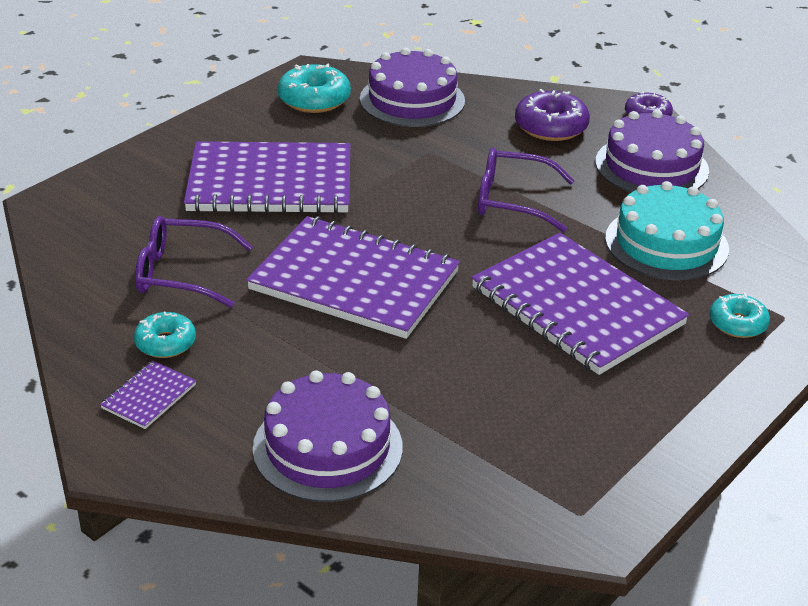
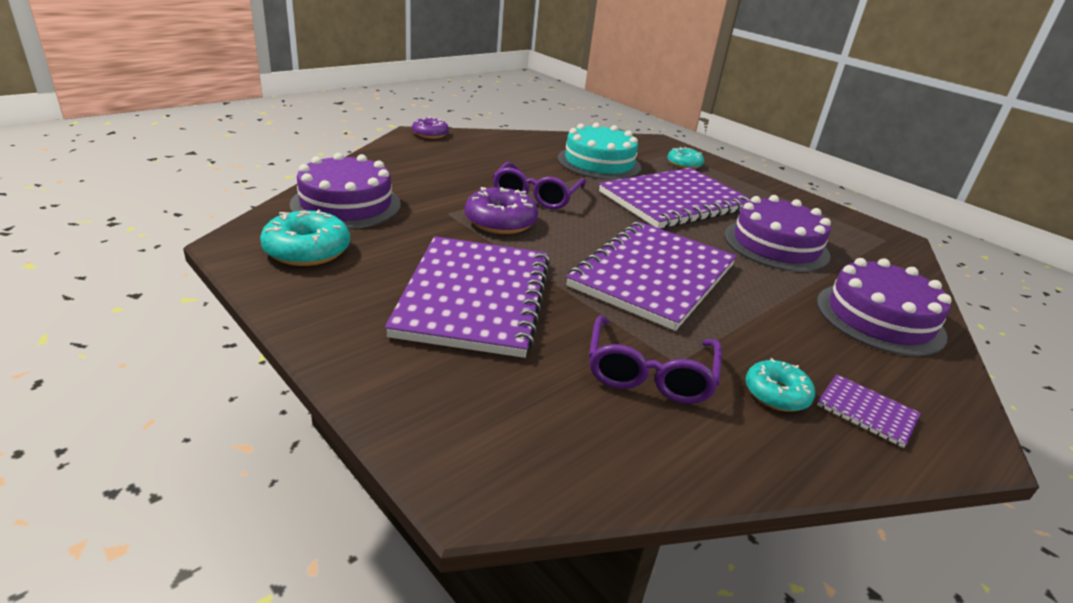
camera: 85 degrees left, 5 degrees down
purple donut [515,89,590,141] -> purple donut moved to [465,187,538,234]
purple cake [595,110,709,193] -> purple cake moved to [724,195,831,272]

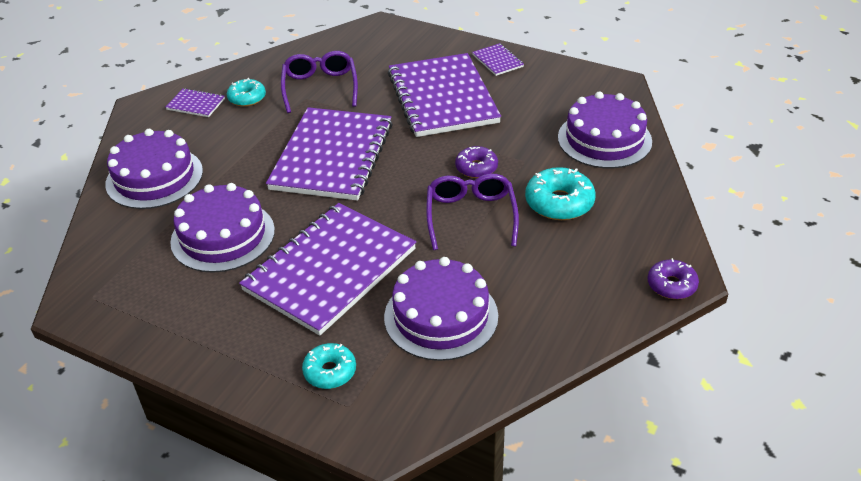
camera: 165 degrees right, 10 degrees up
turquoise donut [260,210,350,266] -> turquoise donut moved to [525,167,596,220]
purple donut [465,187,538,234] -> purple donut [455,146,498,178], size x0.65
turquoise cake [557,123,641,180] -> purple cake [384,257,498,361]
none -> purple notebook [472,43,524,76]

